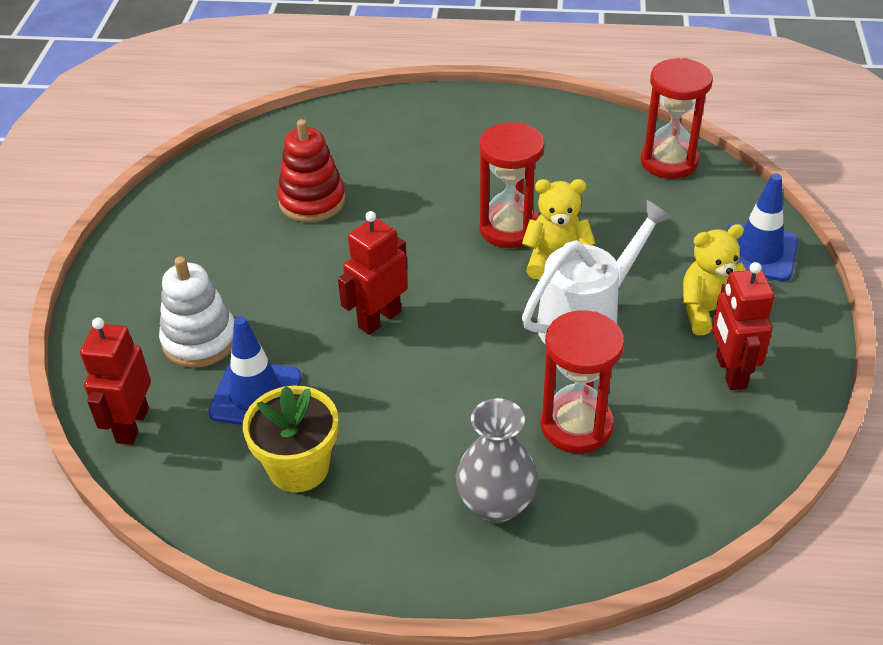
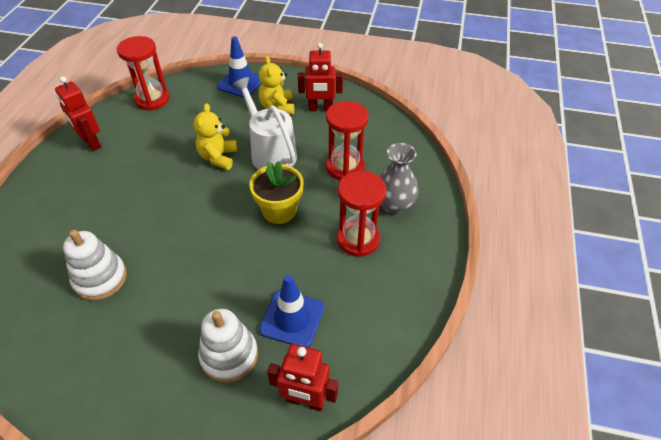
camera: 85 degrees left, 5 degrees up
yellow flower pot [243,385,338,492] -> yellow flower pot moved to [249,161,304,224]
red stacking toy [277,119,346,222] -> white stacking toy [63,230,127,301]
red robot [338,211,408,335] -> red robot moved to [55,76,101,151]
red hourglass [479,122,545,248] -> red hourglass moved to [337,171,386,257]

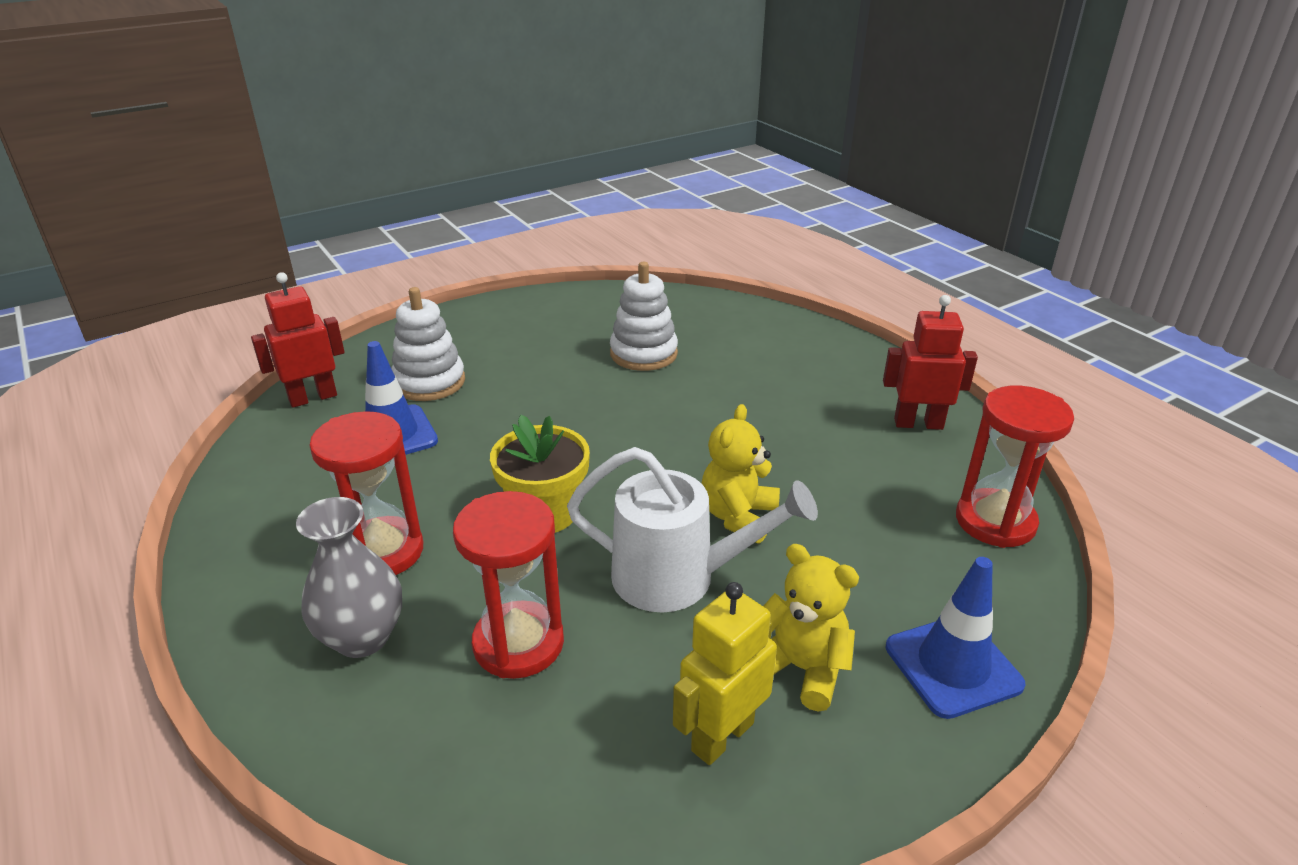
camera: 135 degrees right, 15 degrees down
yellow teddy bear [193,103,237,170] -> yellow teddy bear turned 120 degrees counterclockwise [701,404,780,543]
red robot [298,43,343,111] -> yellow robot [673,582,777,765]

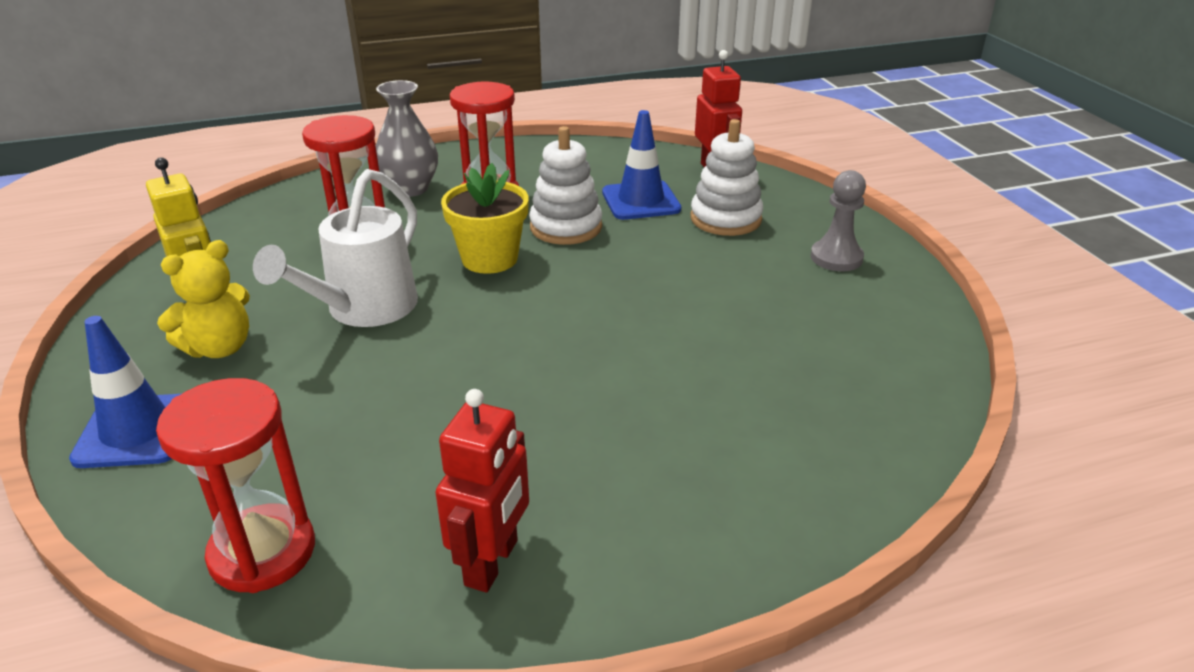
camera: 105 degrees right, 0 degrees up
white stacking toy [610,262,678,371] -> white stacking toy moved to [529,126,602,245]
yellow teddy bear [701,404,780,543] -> none
none -> grey pawn [811,170,866,271]

